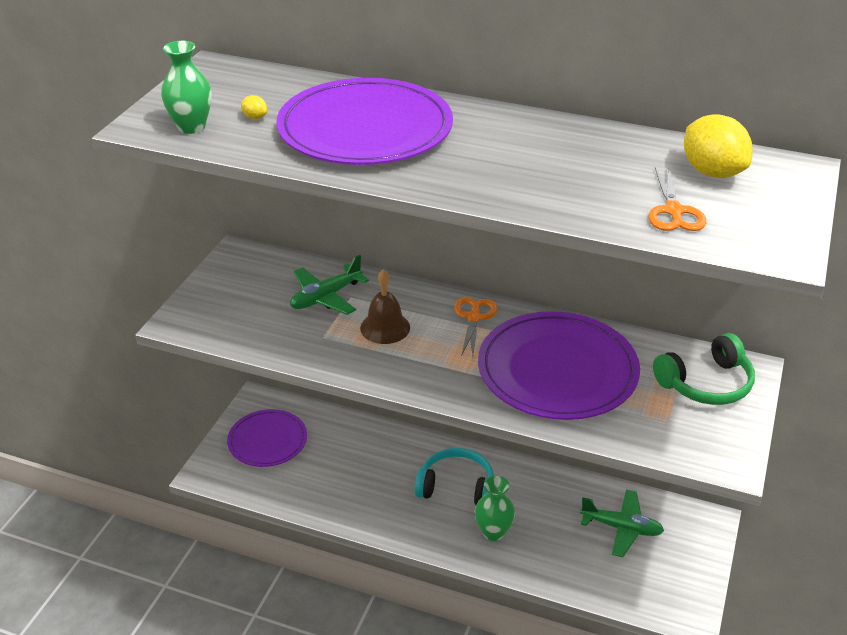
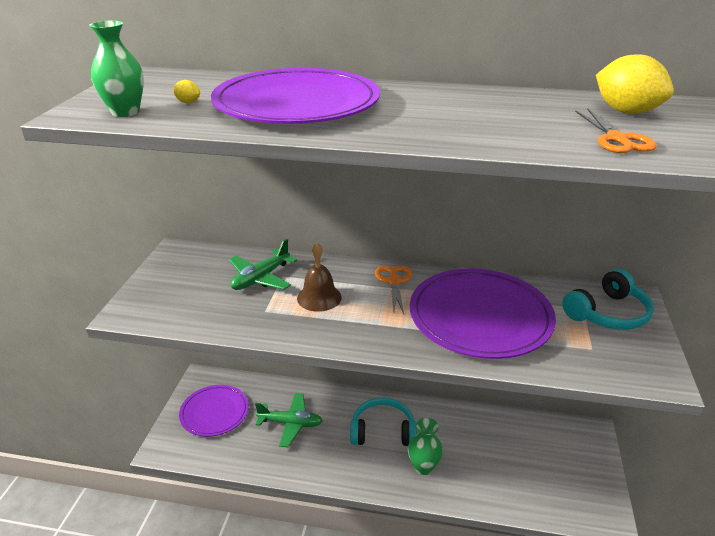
camera: 10 degrees left, 5 degrees down
green plane [580,489,664,557] -> green plane moved to [255,393,322,447]
green headphones [653,333,755,405] -> turquoise headphones [562,269,654,330]

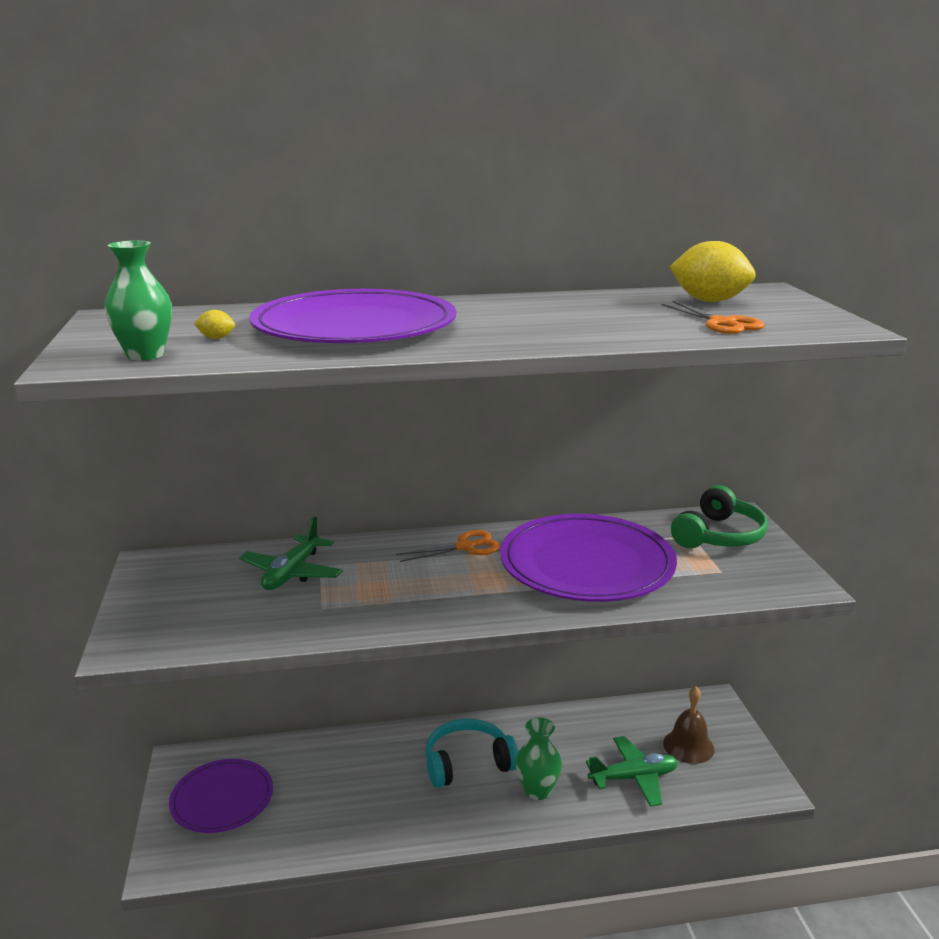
camera: 20 degrees left, 10 degrees down
green plane [255,393,322,447] -> green plane moved to [586,736,678,807]
brown bell [297,243,342,312] -> brown bell moved to [663,686,715,764]
orange scissors [375,266,412,314] -> orange scissors turned 90 degrees clockwise [396,530,500,562]
turquoise headphones [562,269,654,330] -> green headphones [671,485,768,548]

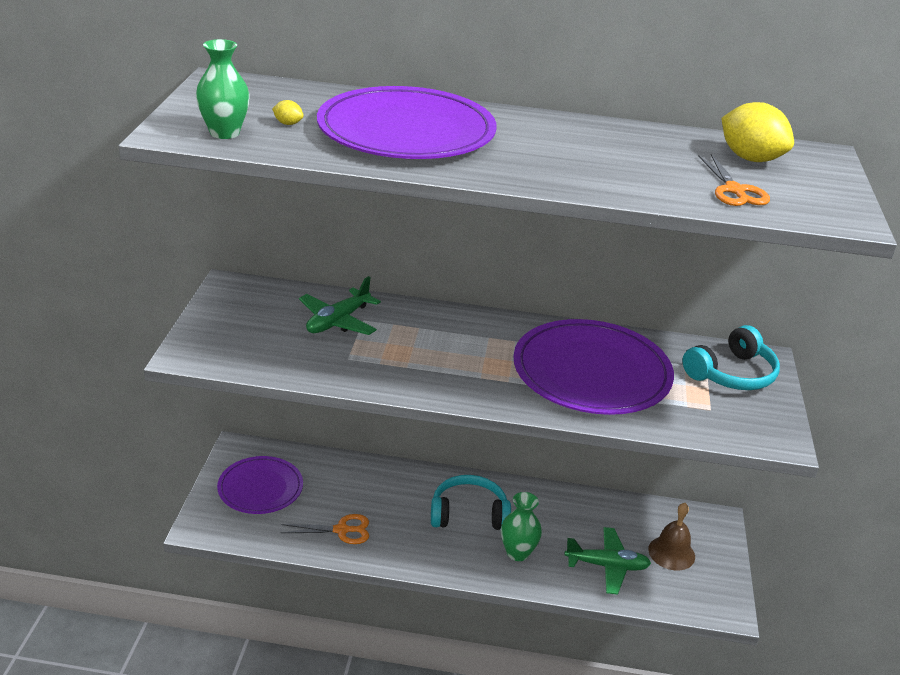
camera: 15 degrees right, 10 degrees up
orange scissors [396,530,500,562] -> orange scissors moved to [281,514,369,544]
green headphones [671,485,768,548] -> turquoise headphones [683,325,780,390]

